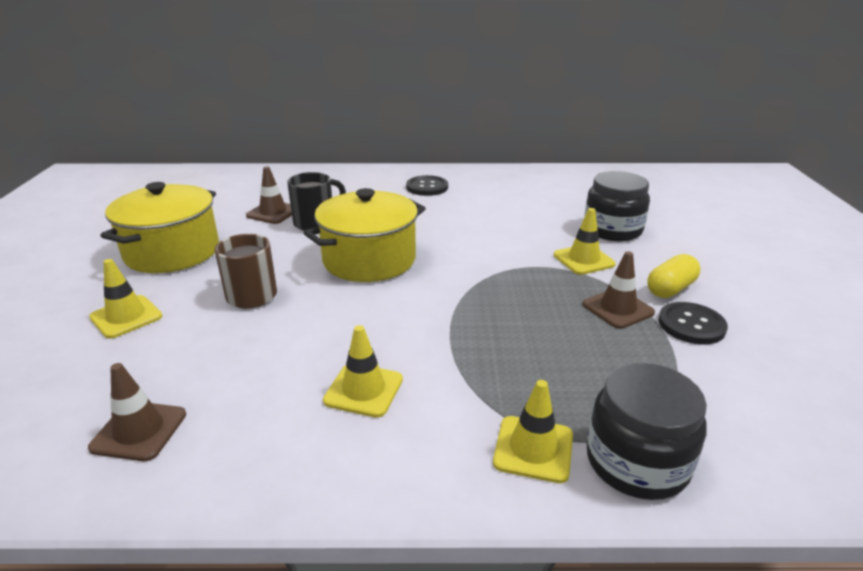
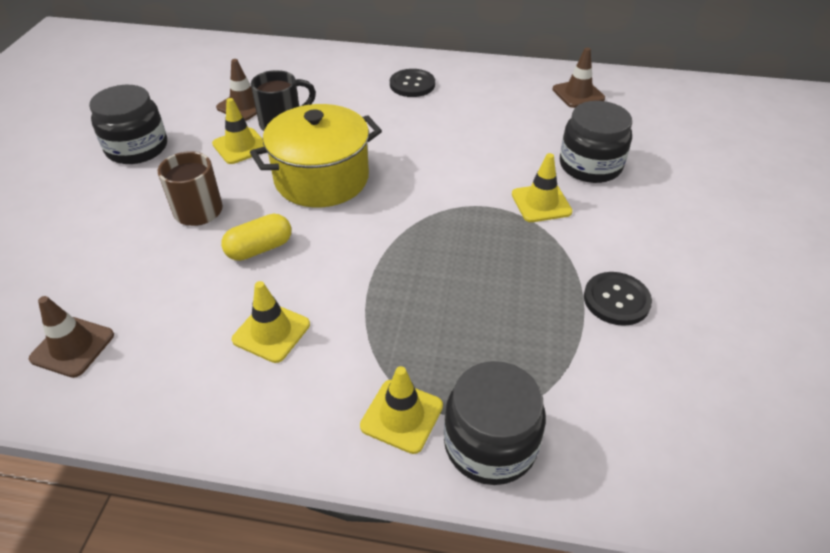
camera: 10 degrees right, 15 degrees up
yellow traffic cone [89,259,162,339] -> yellow traffic cone moved to [212,98,264,164]
yellow pot [100,182,219,273] -> black jar [89,85,167,164]
brown traffic cone [582,251,655,329] -> brown traffic cone moved to [552,48,605,108]
yellow capsule [647,254,700,298] -> yellow capsule moved to [221,214,291,261]

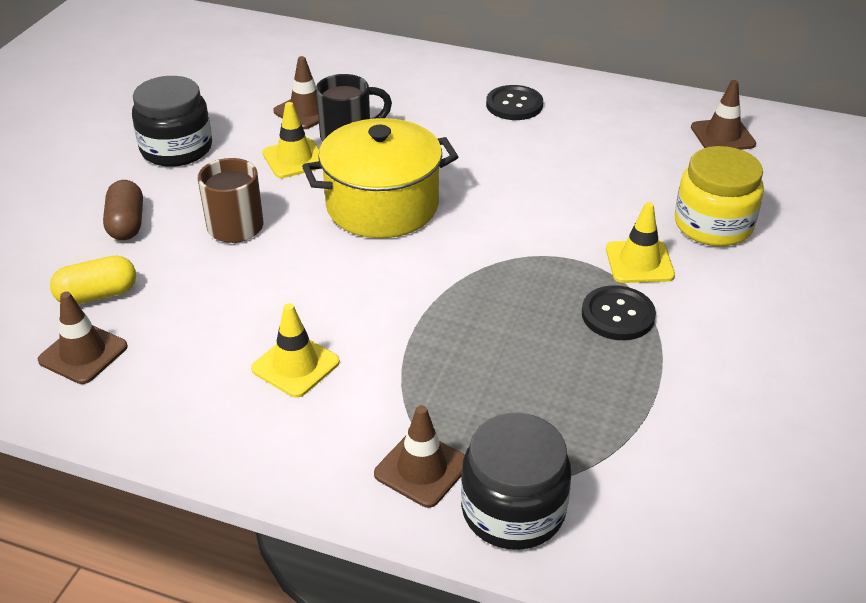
camera: 10 degrees right, 5 degrees down
yellow capsule [221,214,291,261] -> yellow capsule moved to [50,256,136,304]
yellow traffic cone [360,366,443,454] -> brown traffic cone [374,405,465,508]
black jar [560,101,632,183] -> yellow jar [675,146,764,246]
black button [584,272,652,326] -> black button moved to [582,285,656,340]
none -> brown capsule [103,180,143,240]

